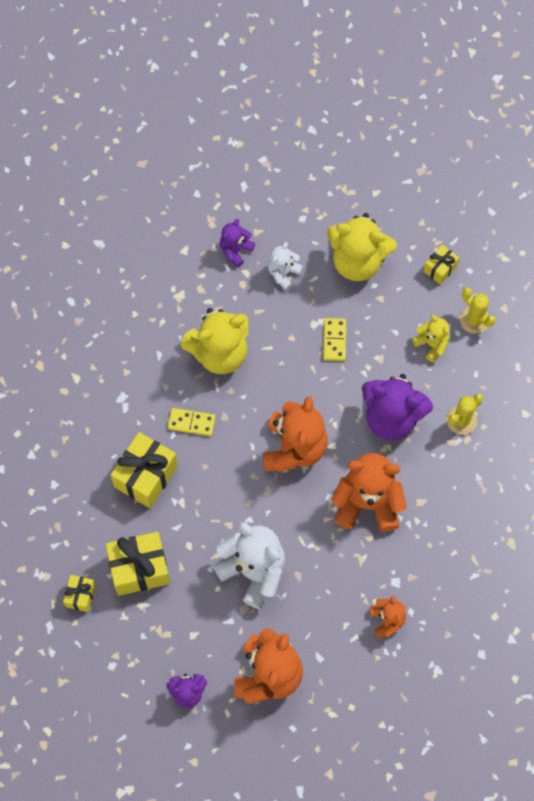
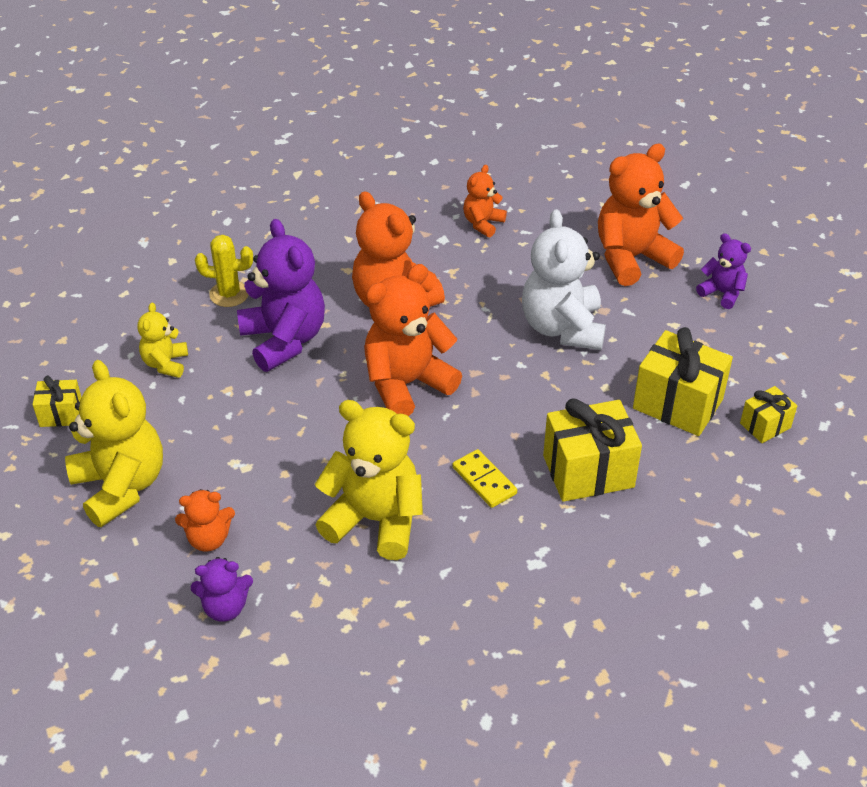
camera: 135 degrees left, 25 degrees down
white teddy bear [268,242,303,291] -> orange teddy bear [175,489,235,551]
yellow domino [323,318,346,361] -> none
yellow cactus [460,288,496,334] -> none

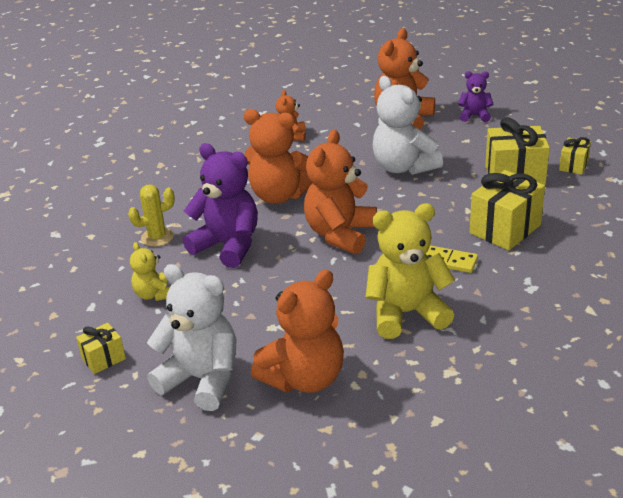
camera: 30 degrees left, 10 degrees down
yellow teddy bear [65,360,163,527] -> white teddy bear [147,264,236,411]
orange teddy bear [175,489,235,551] -> orange teddy bear [251,270,344,393], size x1.91
purple teddy bear [191,557,253,622] -> none

